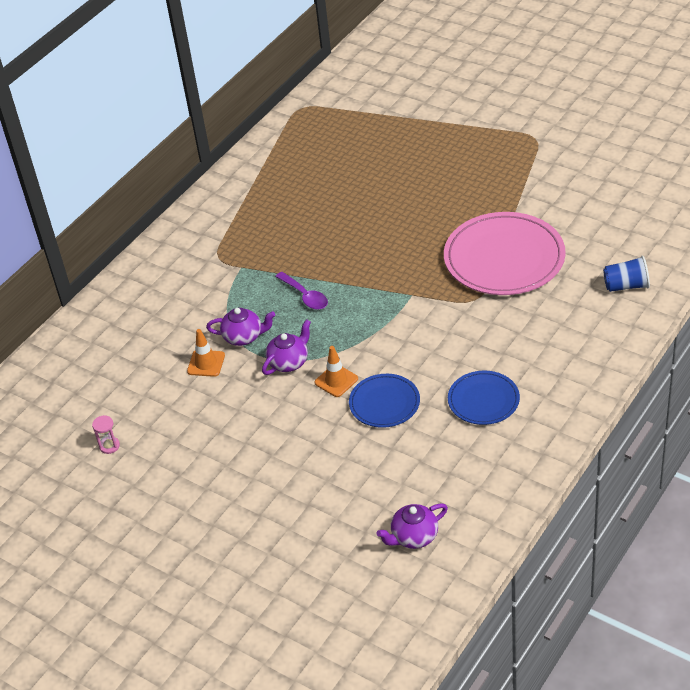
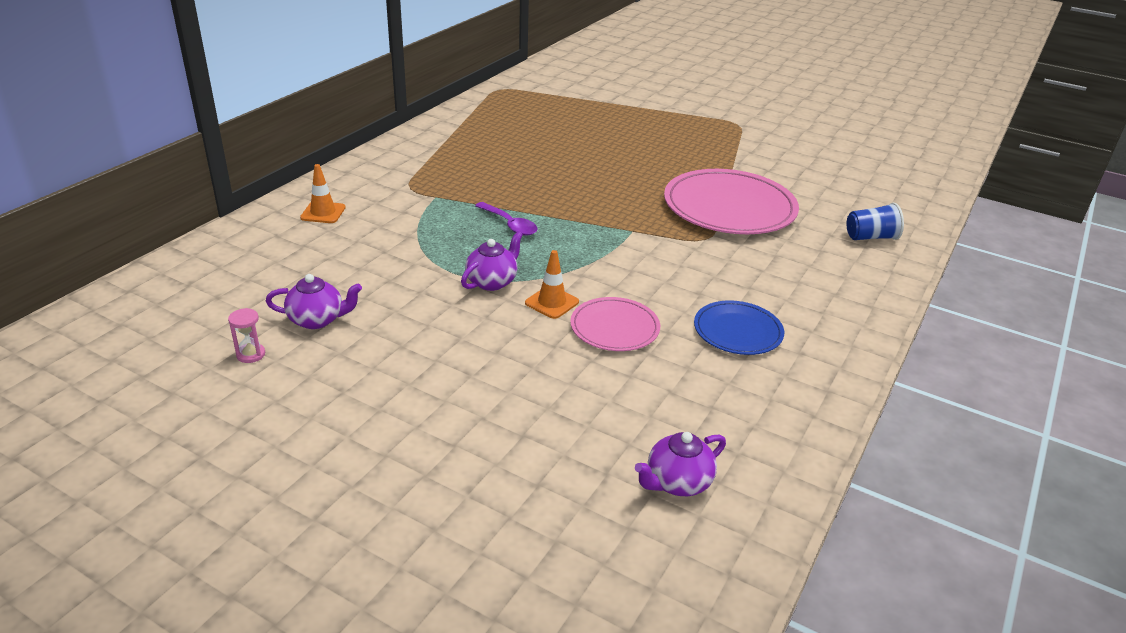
camera: 10 degrees left, 10 degrees down
orange traffic cone [187,329,225,377] -> orange traffic cone moved to [300,164,346,223]
purple teapot [206,308,275,346] -> purple teapot moved to [266,274,362,329]
blue plate [349,374,420,428] -> pink plate [570,297,660,351]

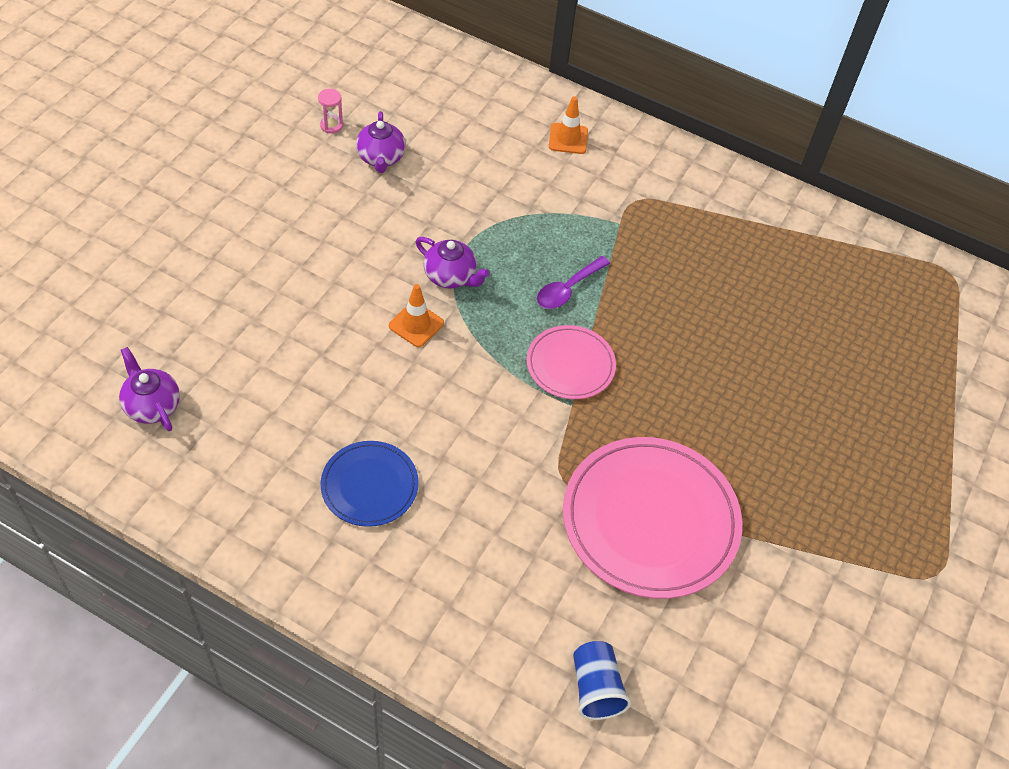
camera: 85 degrees right, 20 degrees up
pink plate [570,297,660,351] -> pink plate moved to [527,325,616,399]

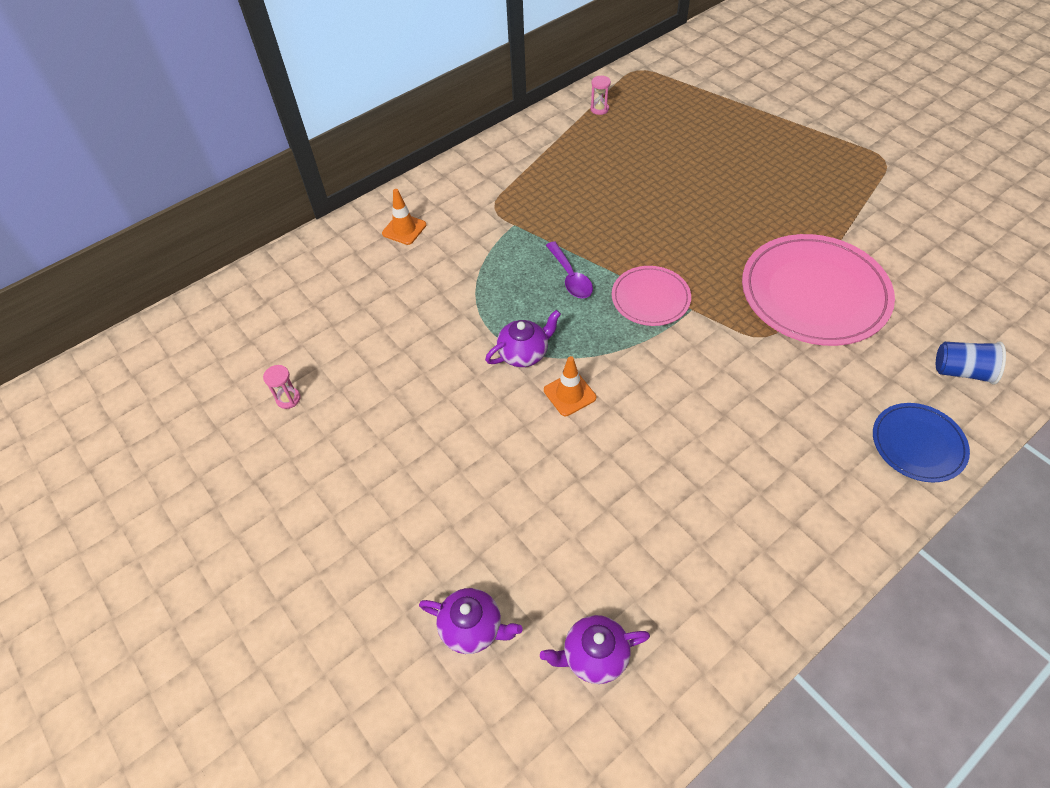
camera: 60 degrees left, 0 degrees up
blue plate [321,441,419,527] -> blue plate moved to [873,403,970,483]
purple teapot [356,111,406,173] -> purple teapot moved to [419,588,523,654]
none -> pink hourglass [590,76,611,115]

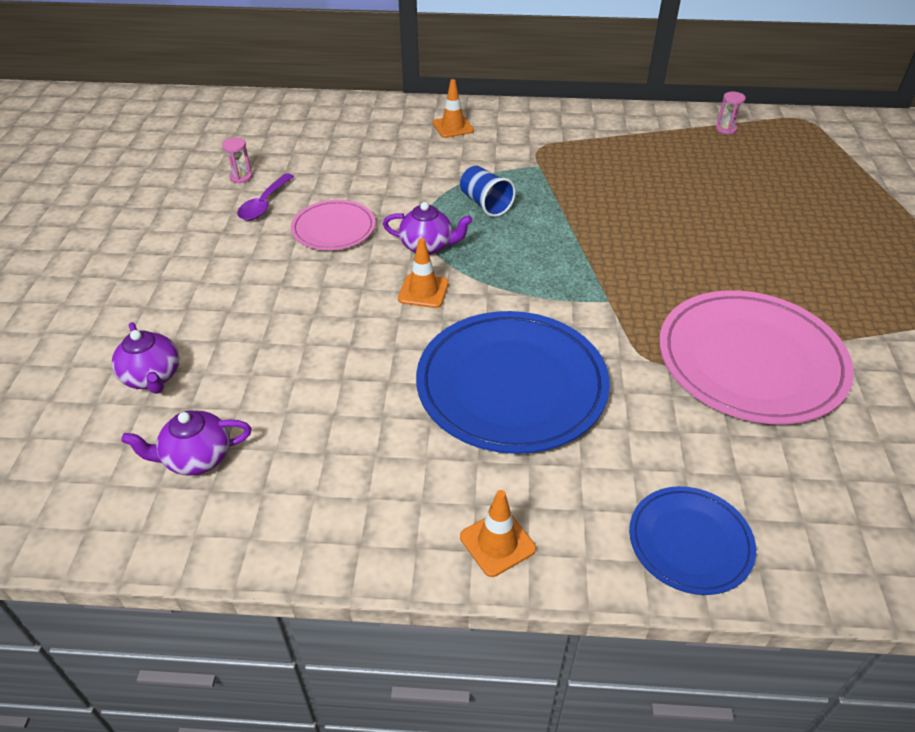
camera: 40 degrees right, 10 degrees down
purple teapot [540,615,650,684] -> purple teapot turned 45 degrees counterclockwise [121,410,251,476]
purple spoon [546,241,593,298] -> purple spoon moved to [237,173,294,220]
pink plate [612,266,691,326] -> pink plate moved to [291,200,375,250]
blue cup [936,342,1006,385] -> blue cup moved to [460,166,516,217]
none -> blue plate [416,311,610,454]
none -> orange traffic cone [460,490,536,577]

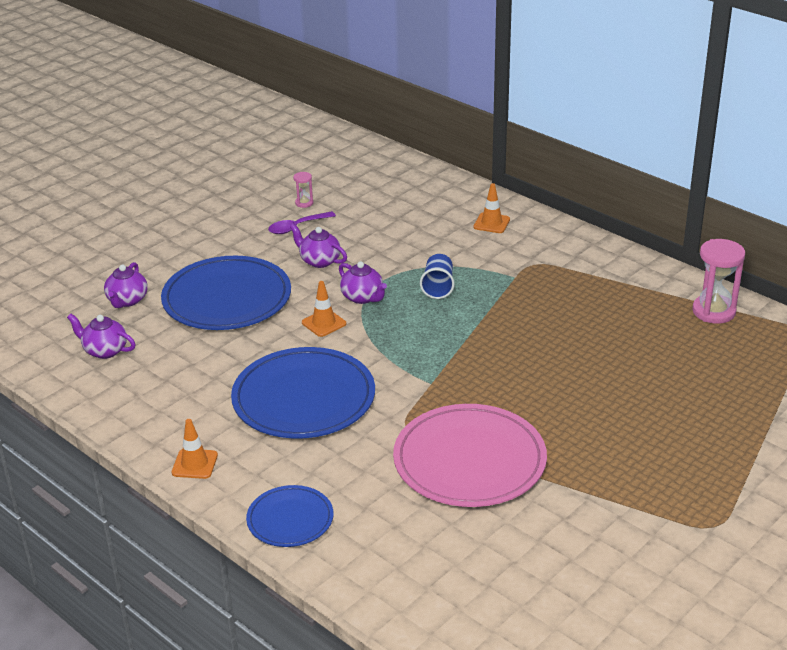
camera: 40 degrees right, 10 degrees down
pink plate [291,200,375,250] -> purple teapot [290,224,347,268]
pink hourglass [716,92,746,135] -> pink hourglass [692,239,745,324], size x2.06
none -> blue plate [161,256,291,330]

